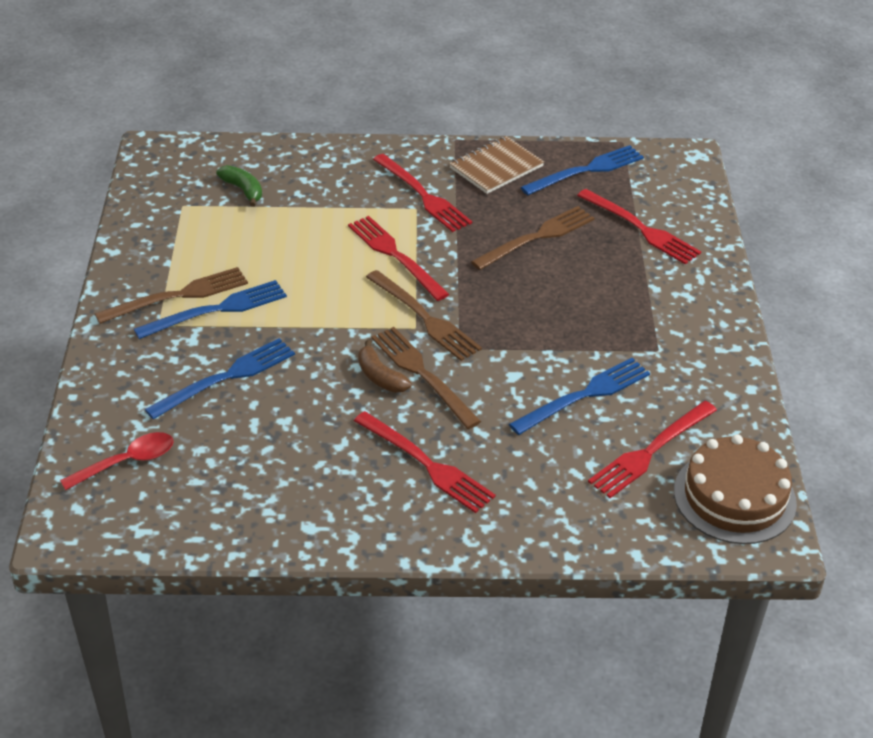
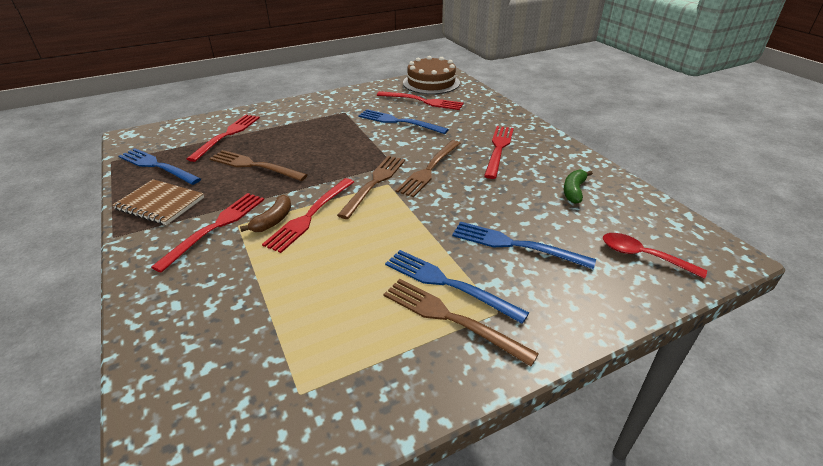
camera: 115 degrees left, 5 degrees down
green banana [216,165,262,207] -> green banana moved to [563,169,593,204]
brown banana [358,340,412,393] -> brown banana moved to [240,195,291,232]

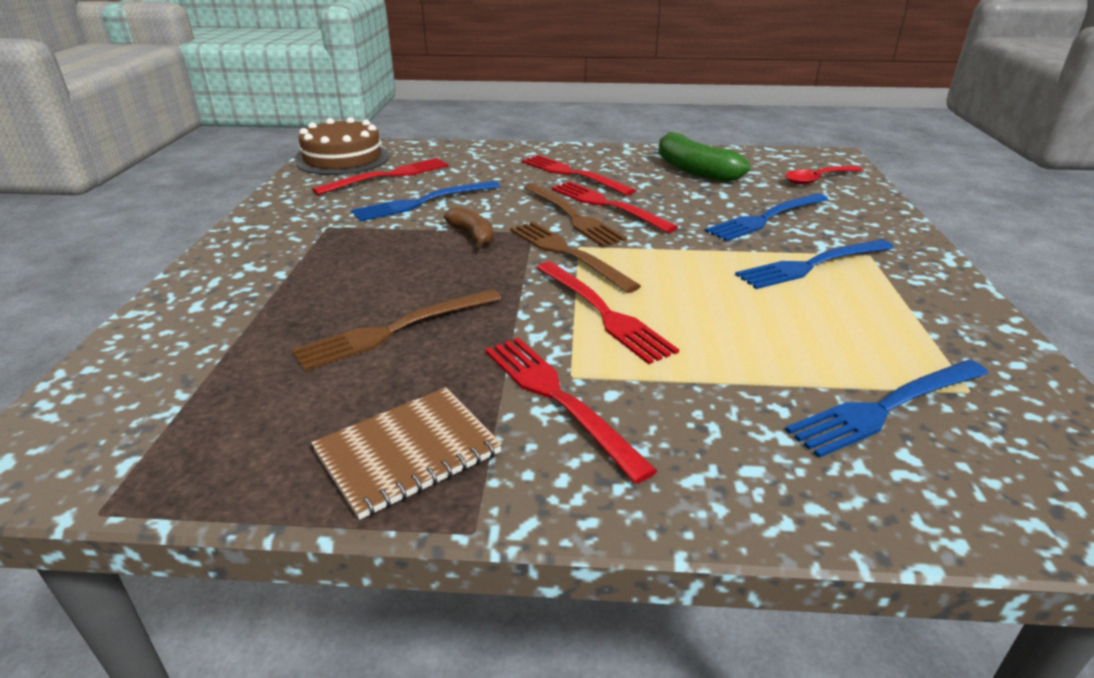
camera: 60 degrees left, 5 degrees down
blue fork [119,148,201,185] -> blue fork moved to [785,360,989,458]
red fork [187,115,260,162] -> red fork moved to [551,182,678,233]
brown banana [240,195,291,232] -> brown banana moved to [444,207,493,248]
brown fork [383,279,539,366] -> none
green banana [563,169,593,204] -> green banana [658,132,751,182], size x1.75

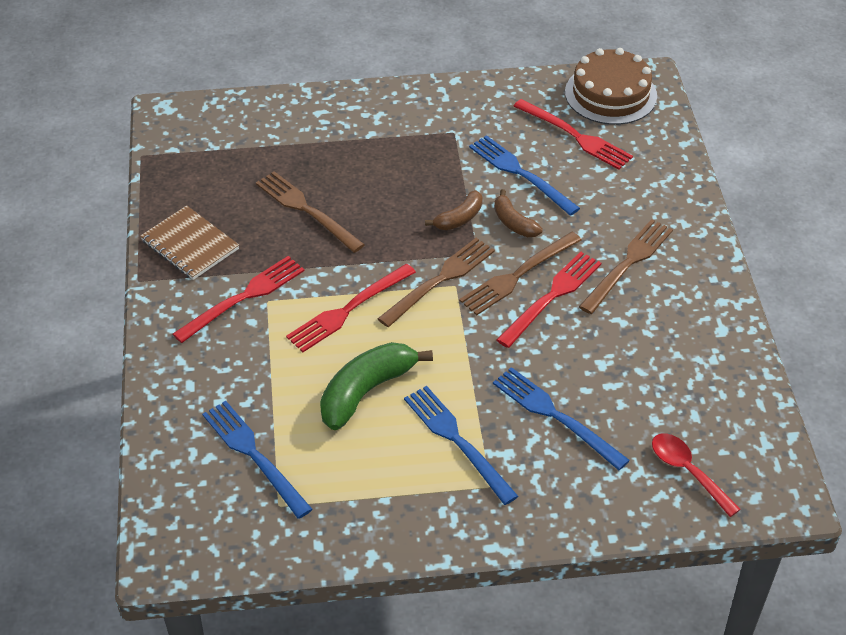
camera: 80 degrees right, 15 degrees up
red fork [522,155,636,196] -> brown fork [579,219,673,314]
green banana [658,132,751,182] -> green banana moved to [320,342,433,430]
none -> brown banana [494,189,543,237]

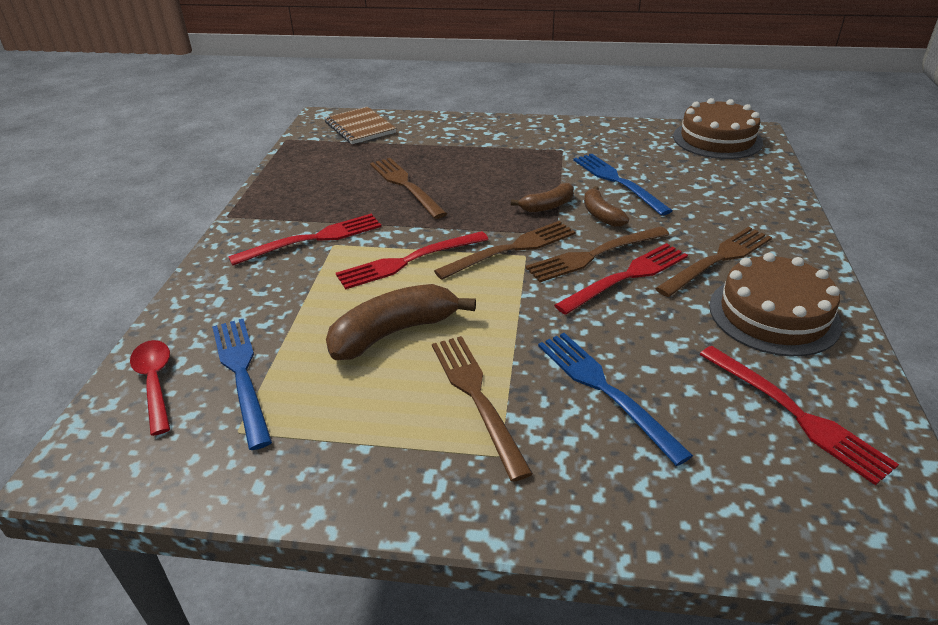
camera: 15 degrees right, 10 degrees down
brown notebook [140,206,239,280] -> brown notebook moved to [324,107,396,144]
green banana [320,342,433,430] -> brown banana [326,284,476,360]
blue fork [404,386,518,505] -> brown fork [432,336,533,482]
red fork [513,99,633,170] -> red fork moved to [699,346,899,485]
red spoon [652,433,741,517] -> red spoon moved to [130,340,170,436]
none -> brown cake [709,253,842,356]

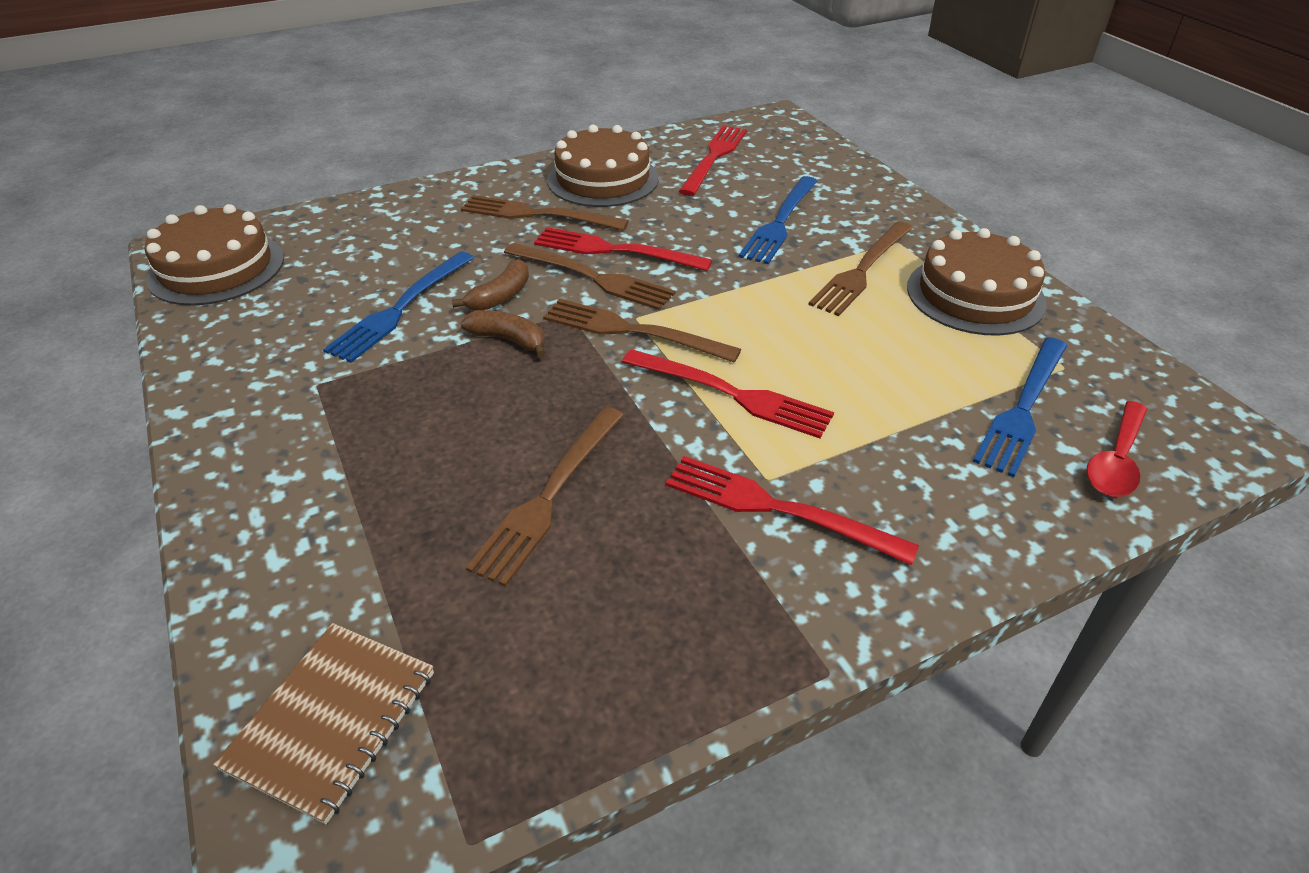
camera: 125 degrees left, 5 degrees up
brown banana [326,284,476,360] -> none
none -> brown cake [907,228,1047,336]

